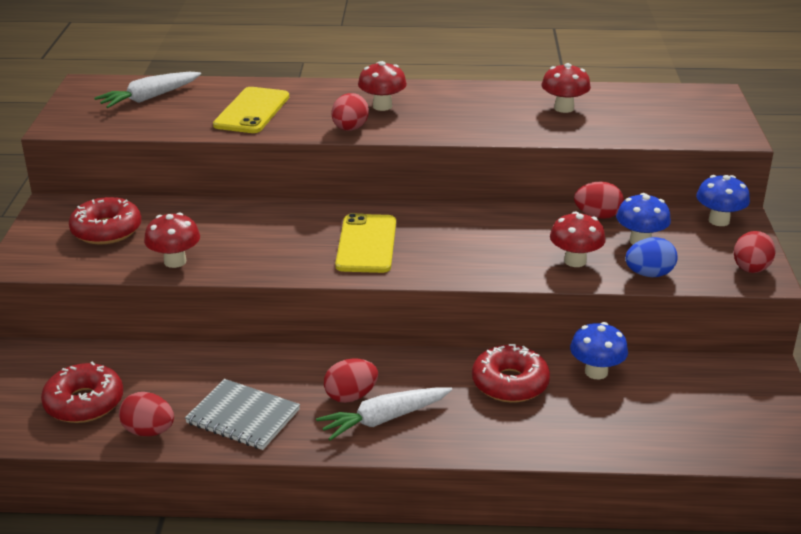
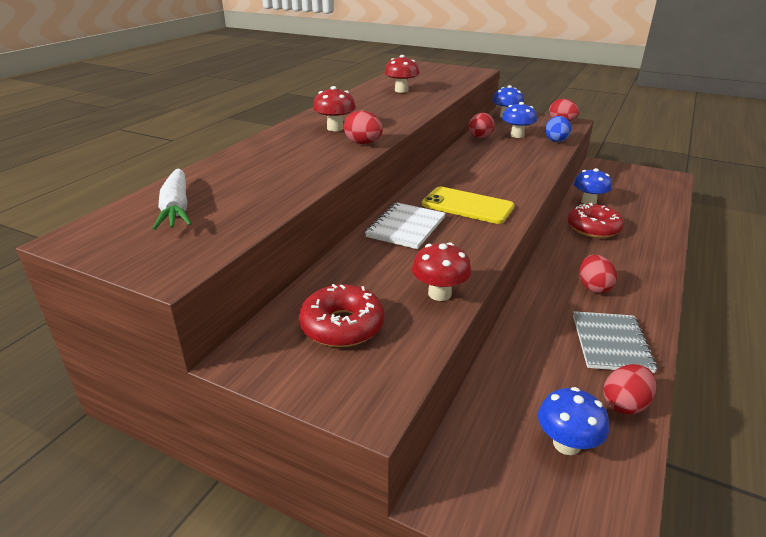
camera: 65 degrees left, 0 degrees up
red donut [41,362,123,423] -> blue mushroom [538,387,609,455]
grey notebook [185,379,300,450] -> grey notebook turned 45 degrees counterclockwise [573,311,657,373]
yellow phone [213,87,289,133] -> none
white carrot [316,387,452,441] -> none
red mushroom [550,211,606,267] -> none
none -> white notebook [365,203,446,249]

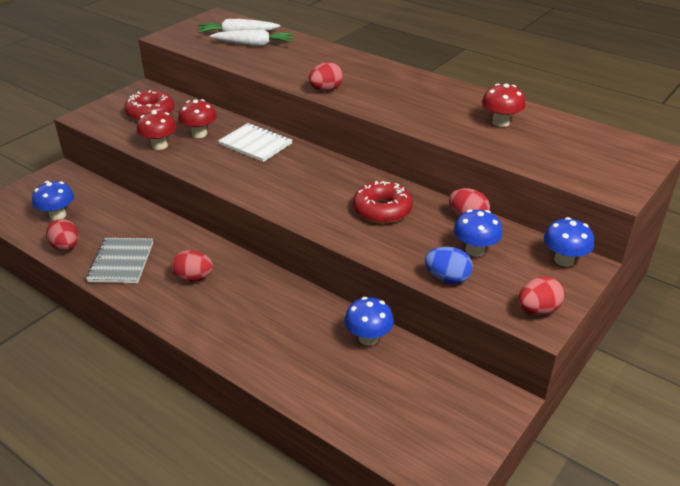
camera: 100 degrees right, 5 degrees up
red mushroom [313,86,356,131] -> red mushroom moved to [178,99,217,138]
yellow phone [422,187,515,224] -> none
red donut [568,203,624,238] -> red donut moved to [353,181,413,224]
grey notebook [573,311,657,373] -> grey notebook turned 75 degrees clockwise [86,238,153,283]
none -> white carrot [210,29,294,46]

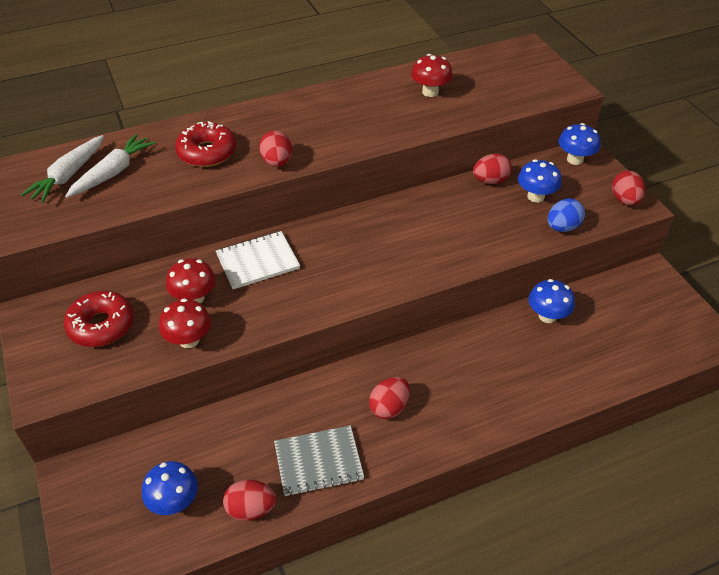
camera: 60 degrees left, 10 degrees up
grey notebook [86,238,153,283] -> grey notebook turned 45 degrees counterclockwise [274,425,364,496]
red donut [353,181,413,224] -> red donut moved to [175,121,236,167]

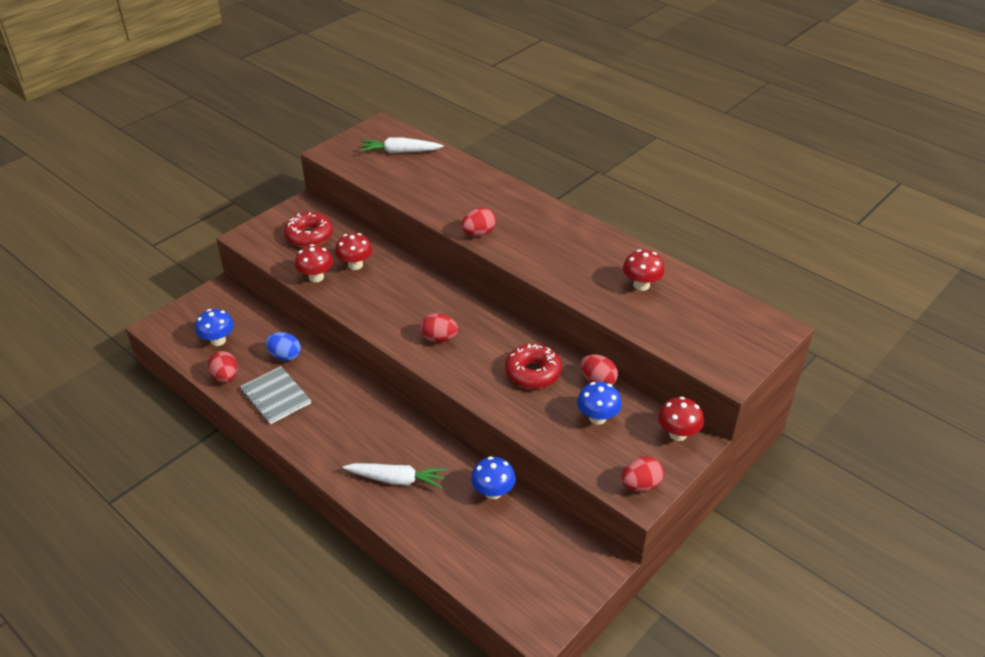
camera: 65 degrees right, 5 degrees down
white carrot [65,134,155,198] -> white carrot moved to [343,463,446,489]
red donut [175,121,236,167] -> red donut moved to [505,344,562,389]
white notebook [216,231,300,289] -> none
red egg [369,377,410,419] -> red egg moved to [420,313,458,342]
blue egg [548,198,585,232] -> blue egg moved to [265,332,301,361]
blue mushroom [559,123,600,165] -> red mushroom [658,397,704,441]

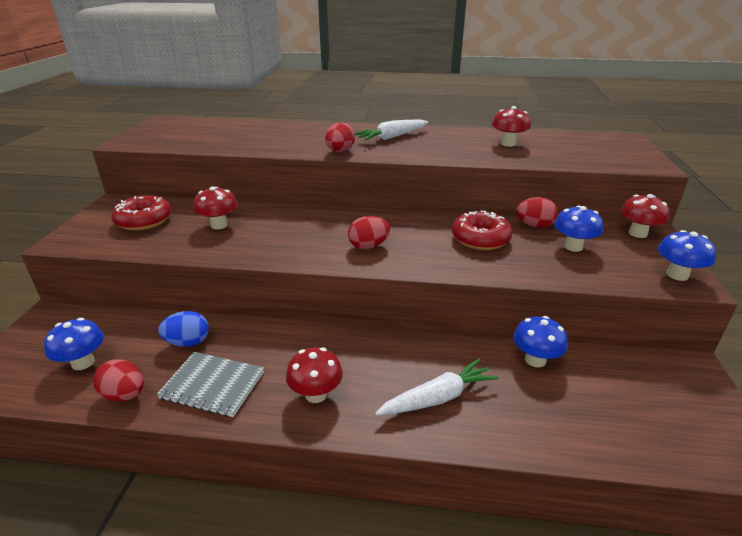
camera: 35 degrees left, 10 degrees down
red mushroom [295,244,333,283] -> red mushroom moved to [286,347,343,403]
white carrot [360,137,443,153] -> white carrot moved to [355,120,428,141]
red egg [621,456,664,492] -> blue mushroom [658,230,716,281]

